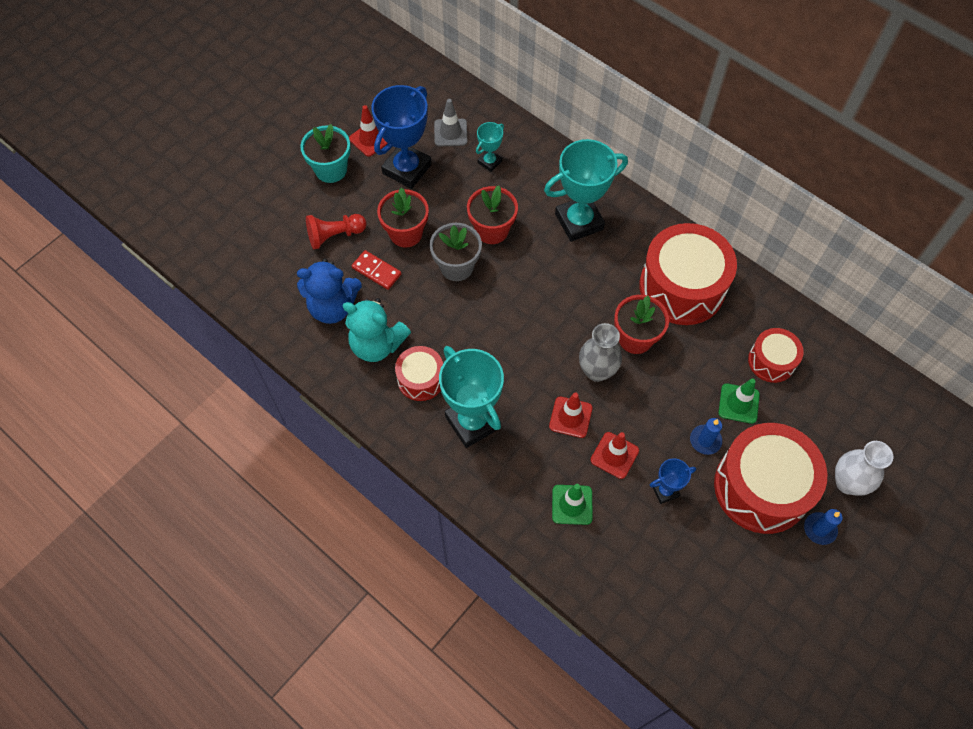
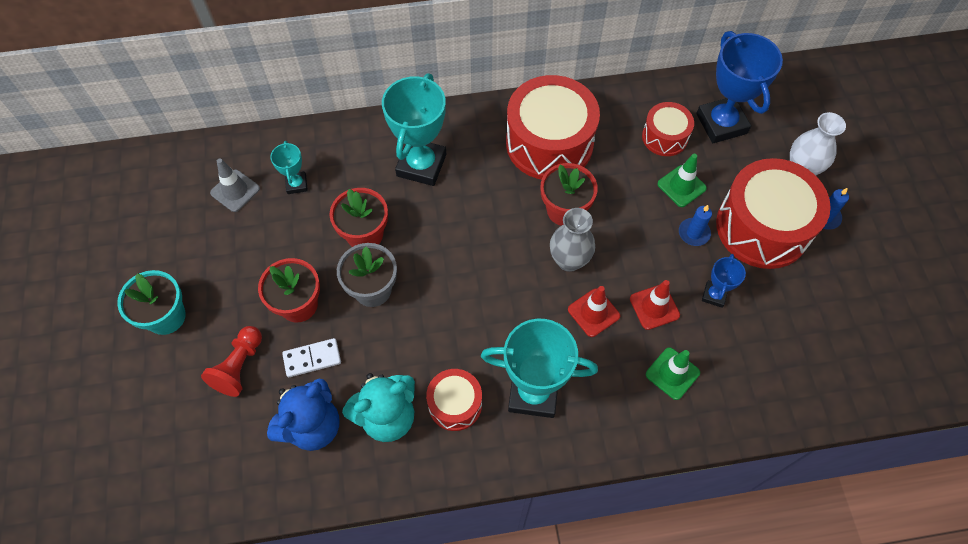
camera: 50 degrees left, 0 degrees up
red traffic cone [349,105,388,157] -> none
red domino [352,250,401,290] -> white domino [282,338,341,377]
blue trophy [371,85,432,189] -> blue trophy moved to [696,31,783,143]

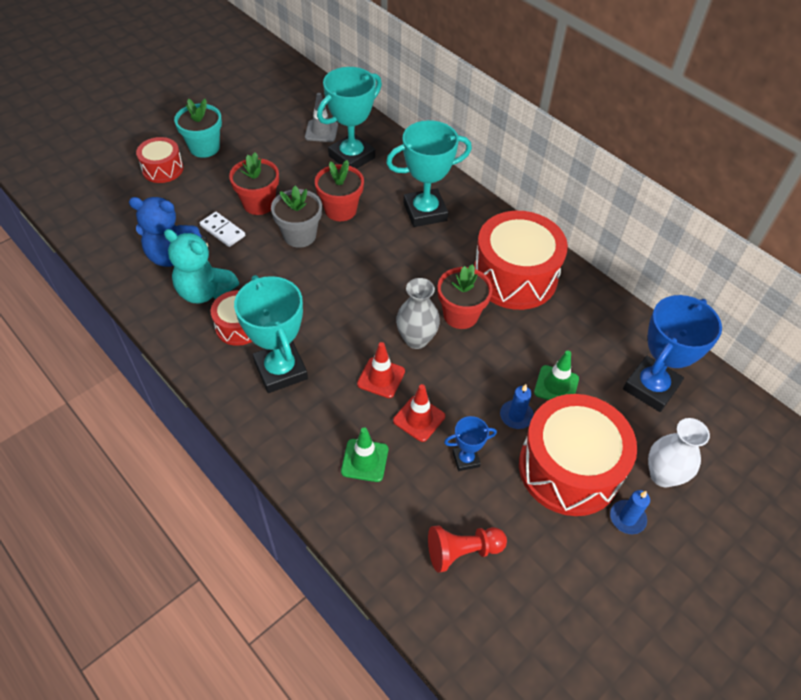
camera: 55 degrees right, 10 degrees down
red pawn [201,326,262,397] -> red pawn moved to [428,525,507,573]
turquoise trophy [270,141,308,194] -> turquoise trophy [317,67,382,169], size x2.02
red drum [642,102,694,156] -> red drum moved to [136,137,183,183]

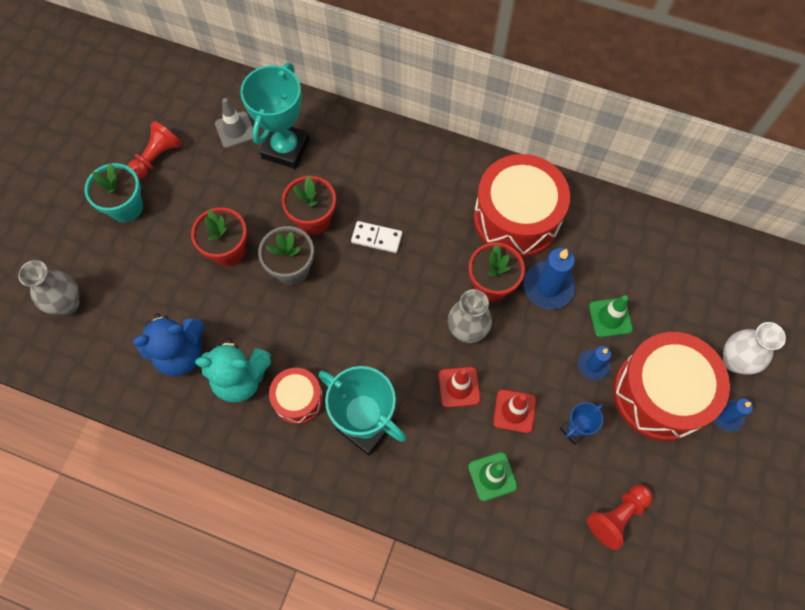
camera: 25 degrees left, 15 degrees up
red drum [136,137,183,183] -> none
white domino [200,212,245,247] -> white domino moved to [351,221,402,253]
turquoise trophy [386,120,472,227] -> none
blue trophy [623,295,722,412] -> none
none -> grey vase [18,260,79,315]
none -> red pawn [128,121,182,180]
none -> blue candle [524,248,576,309]

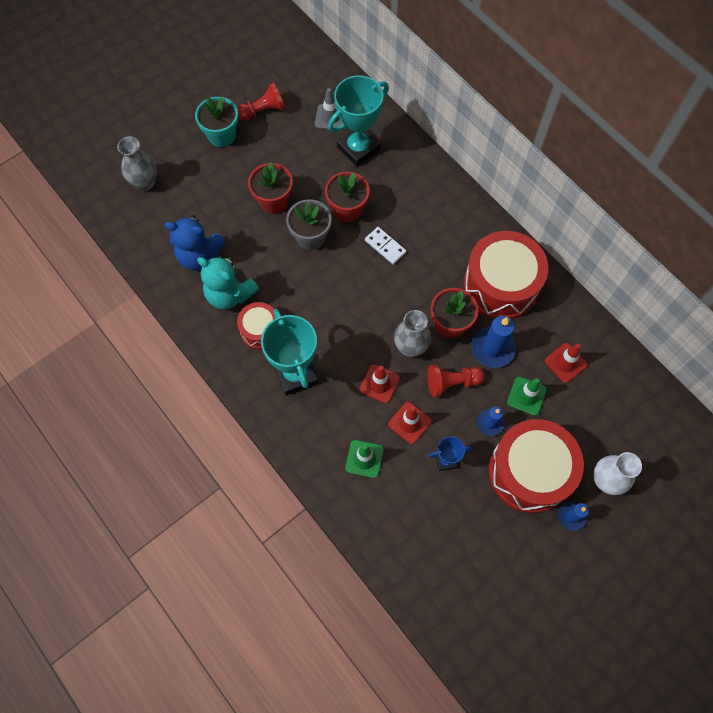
camera: 30 degrees right, 0 degrees up
red pawn [587,485,653,550] -> red pawn moved to [427,365,485,397]
none -> red traffic cone [545,343,587,383]

